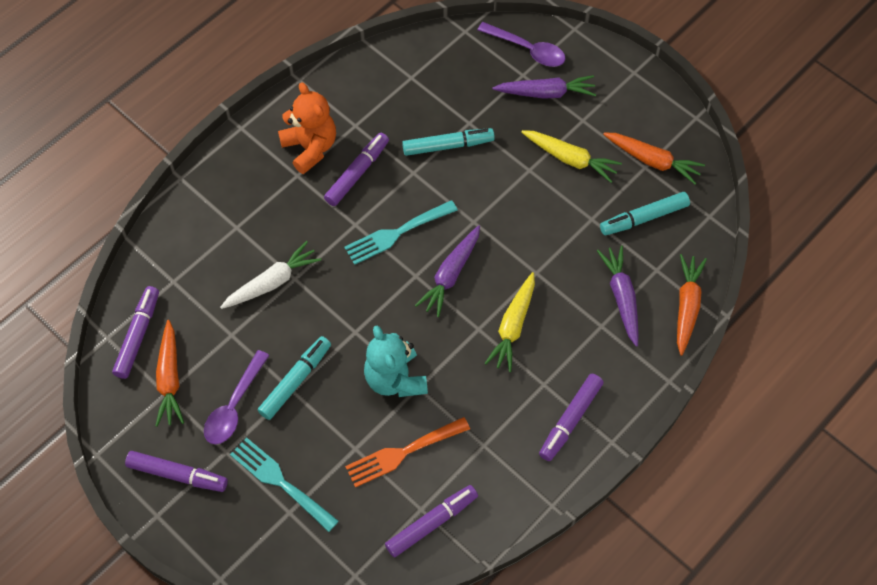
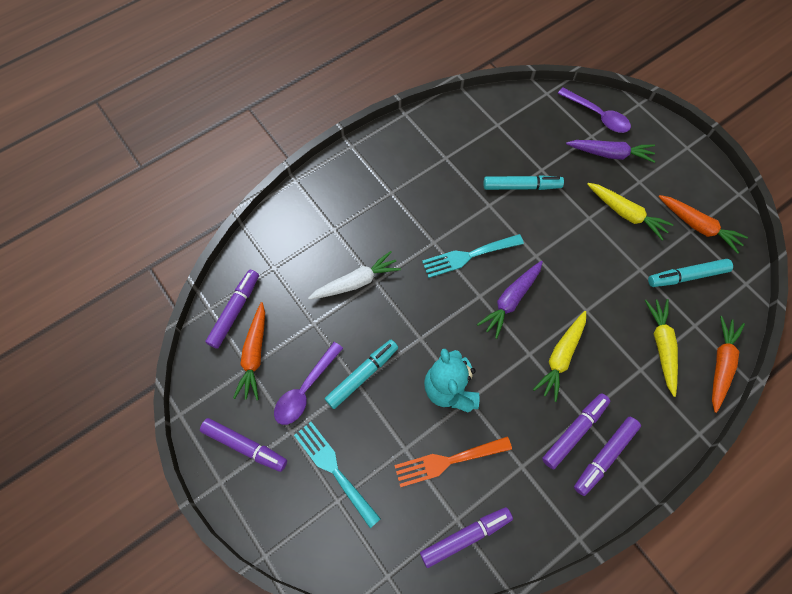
camera: 10 degrees right, 5 degrees up
orange teddy bear [278,82,336,174] -> none
purple marker [324,133,389,206] -> purple marker moved to [542,393,610,469]
purple carrot [597,245,639,347] -> yellow carrot [645,299,678,397]

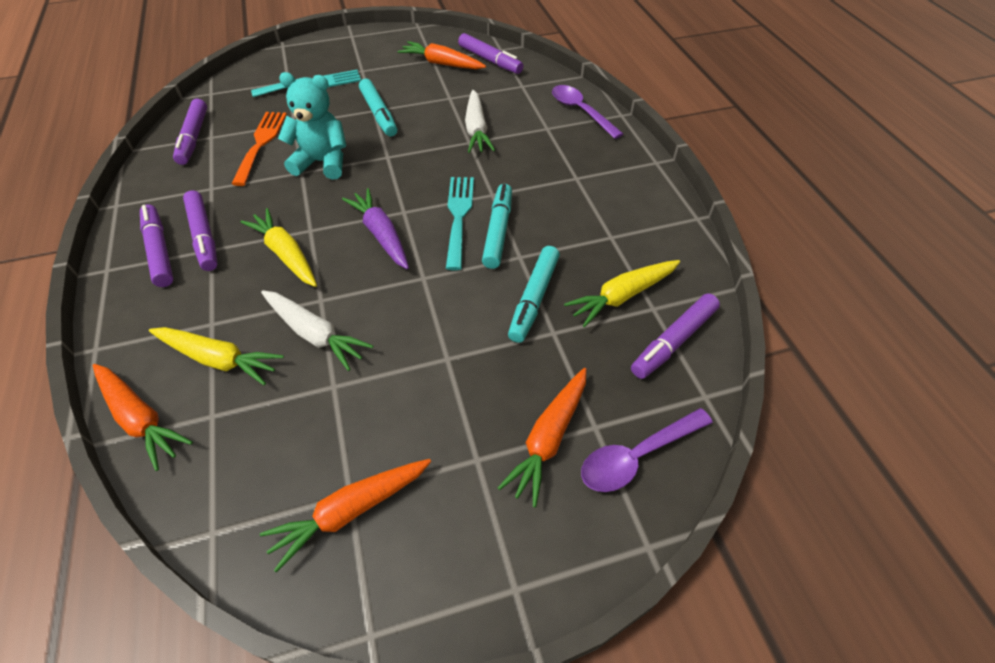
camera: 110 degrees right, 15 degrees down
purple marker [200,418,287,472] -> purple marker moved to [631,293,720,379]
purple spoon [274,342,343,425] -> purple spoon moved to [552,85,623,139]
purple carrot [566,140,655,163] -> orange carrot [498,368,586,507]
yellow carrot [587,183,673,241] -> yellow carrot moved to [564,260,680,327]
turquoise marker [648,259,733,287] -> turquoise marker moved to [482,184,512,269]
none -> white carrot [261,290,373,371]

